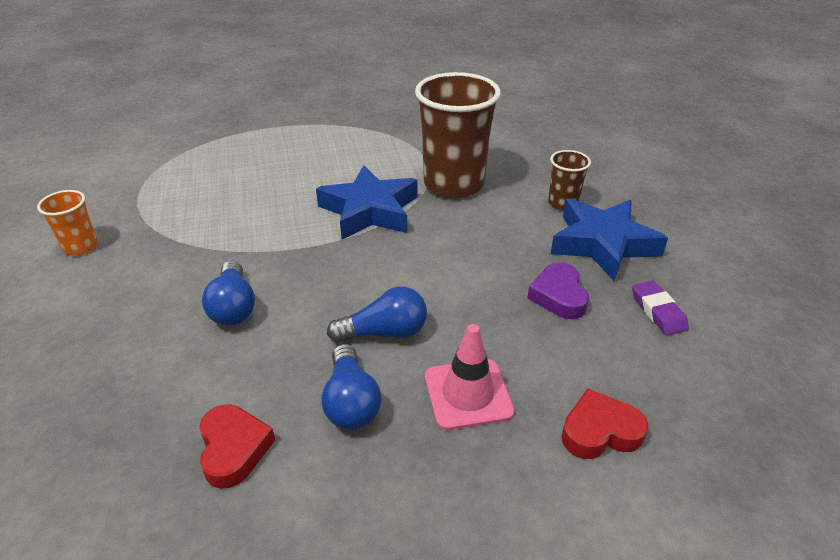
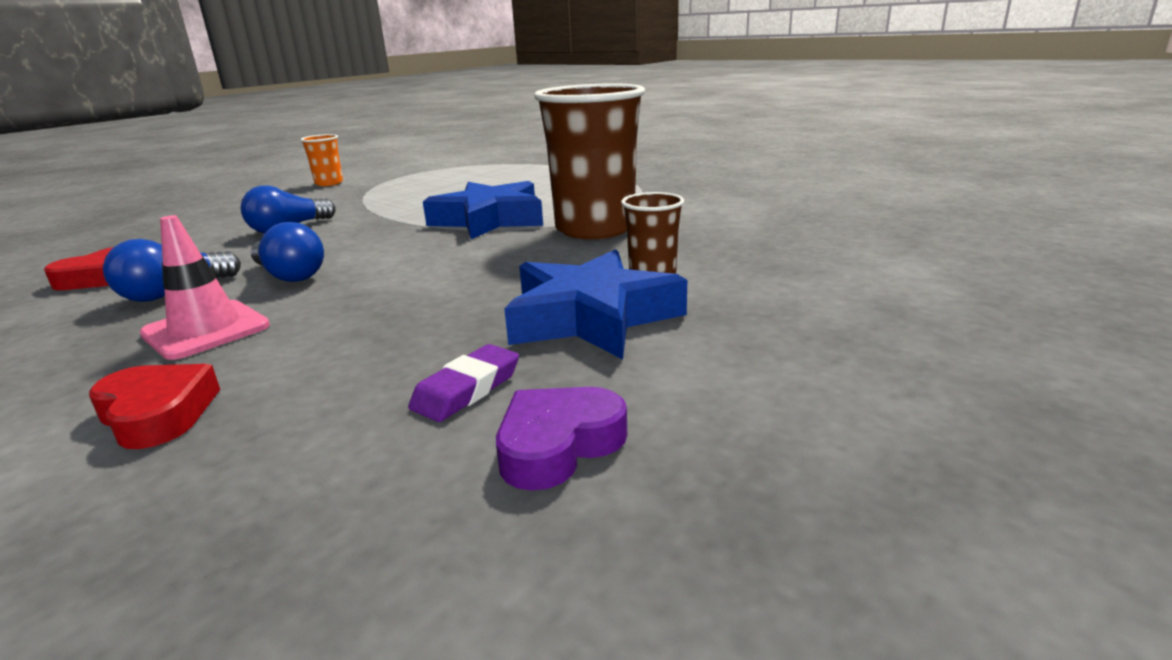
camera: 55 degrees right, 15 degrees down
purple heart [527,262,589,319] -> purple heart moved to [496,387,627,491]

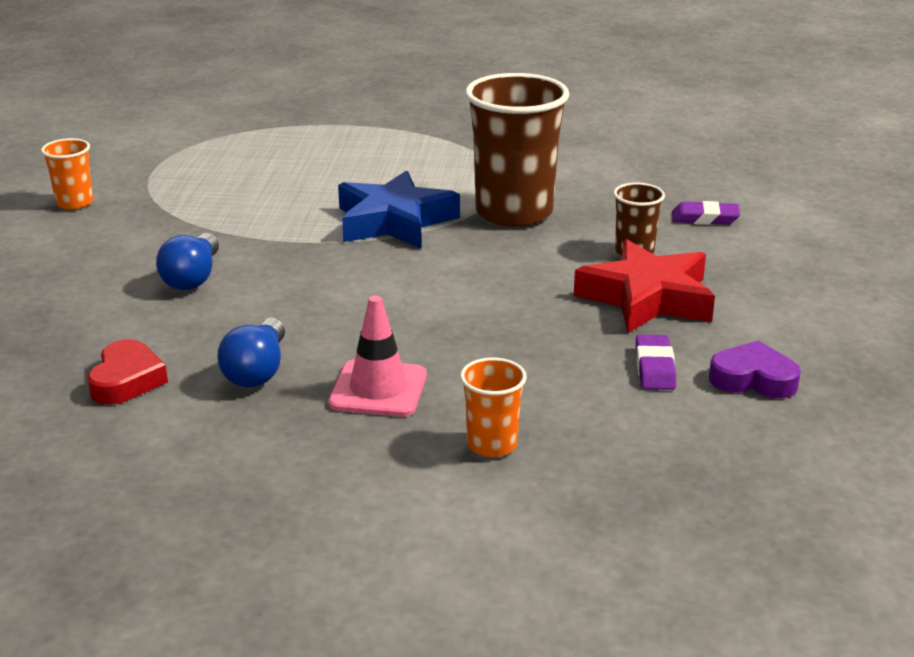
camera: 35 degrees left, 5 degrees up
red heart [89,364,220,449] -> orange cup [460,358,527,457]
blue light bulb [251,222,324,282] -> none
purple heart [496,387,627,491] -> purple heart turned 90 degrees clockwise [709,341,801,398]
blue star [504,249,687,359] -> red star [574,239,715,333]
none -> purple eraser [672,201,740,225]

